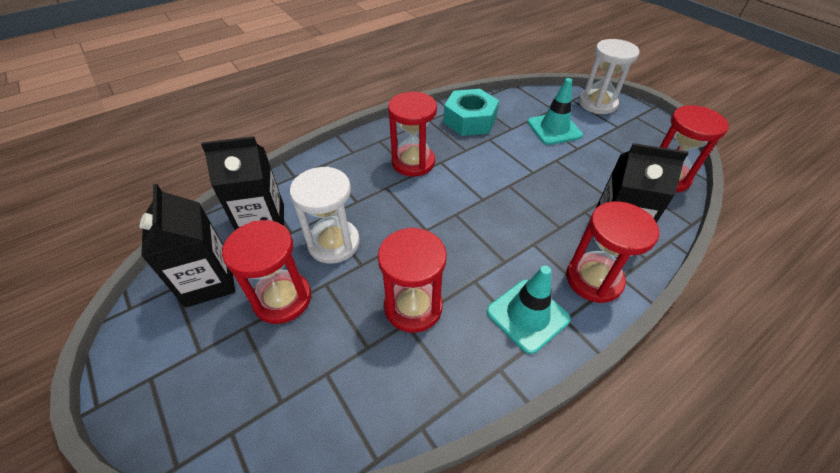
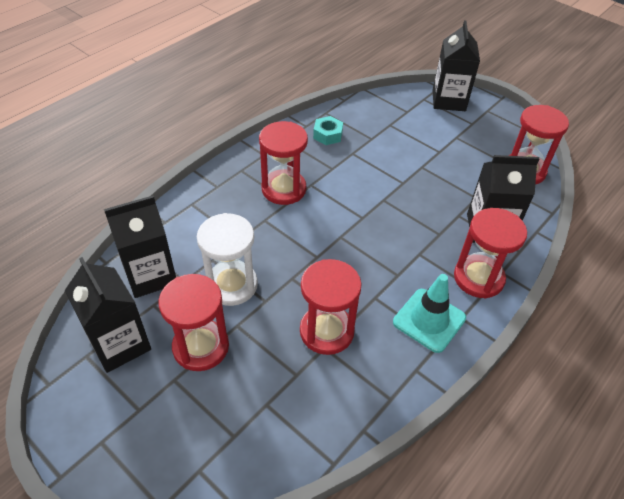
camera: 15 degrees left, 0 degrees up
turquoise nut [443,89,499,136] -> turquoise nut [313,116,343,145], size x0.56
turquoise traffic cone [528,78,583,145] -> none
white hourglass [579,39,640,114] -> black carton [433,20,480,111]

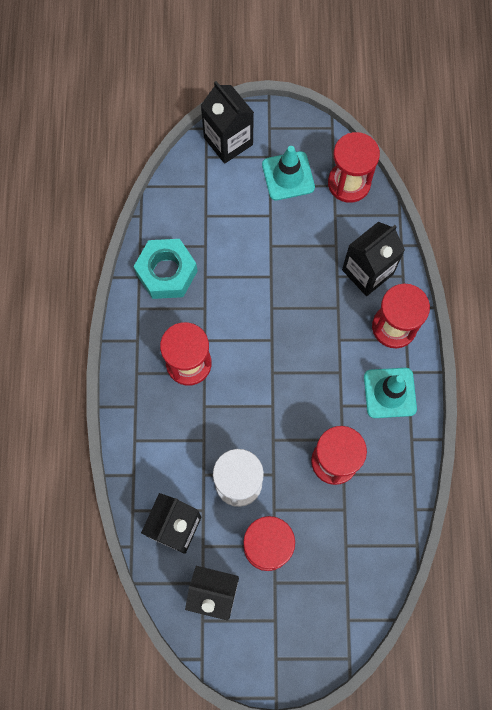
camera: 40 degrees left, 25 degrees up
turquoise nut [313,116,343,145] -> turquoise nut [134,239,197,299], size x1.78
none -> turquoise traffic cone [262,146,315,200]

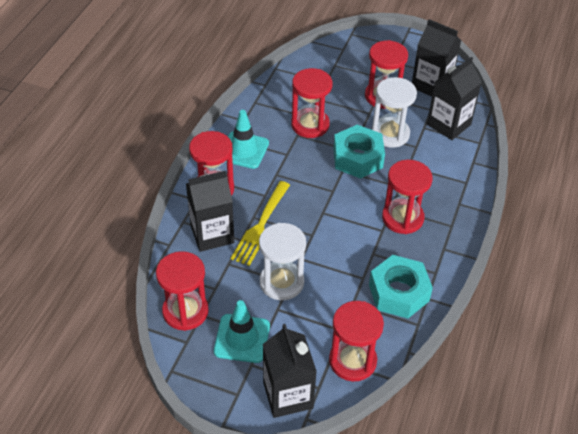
camera: 160 degrees left, 25 degrees down
none -> yellow fork [231,181,290,266]
none -> white hourglass [259,223,306,300]
none -> red hourglass [329,301,384,381]
none -> turquoise nut [333,125,385,179]

